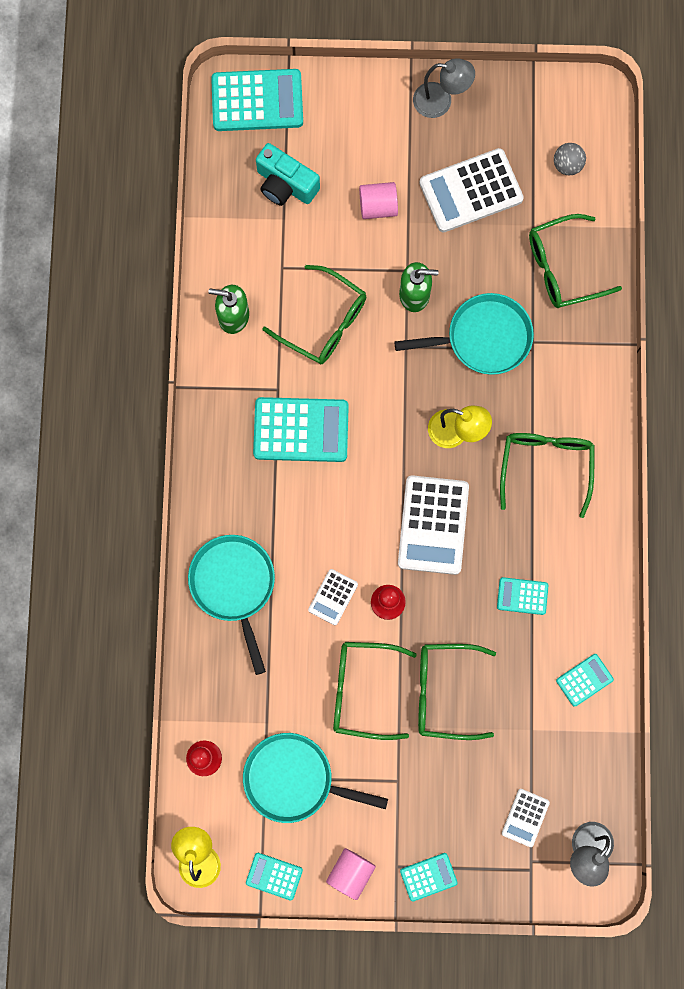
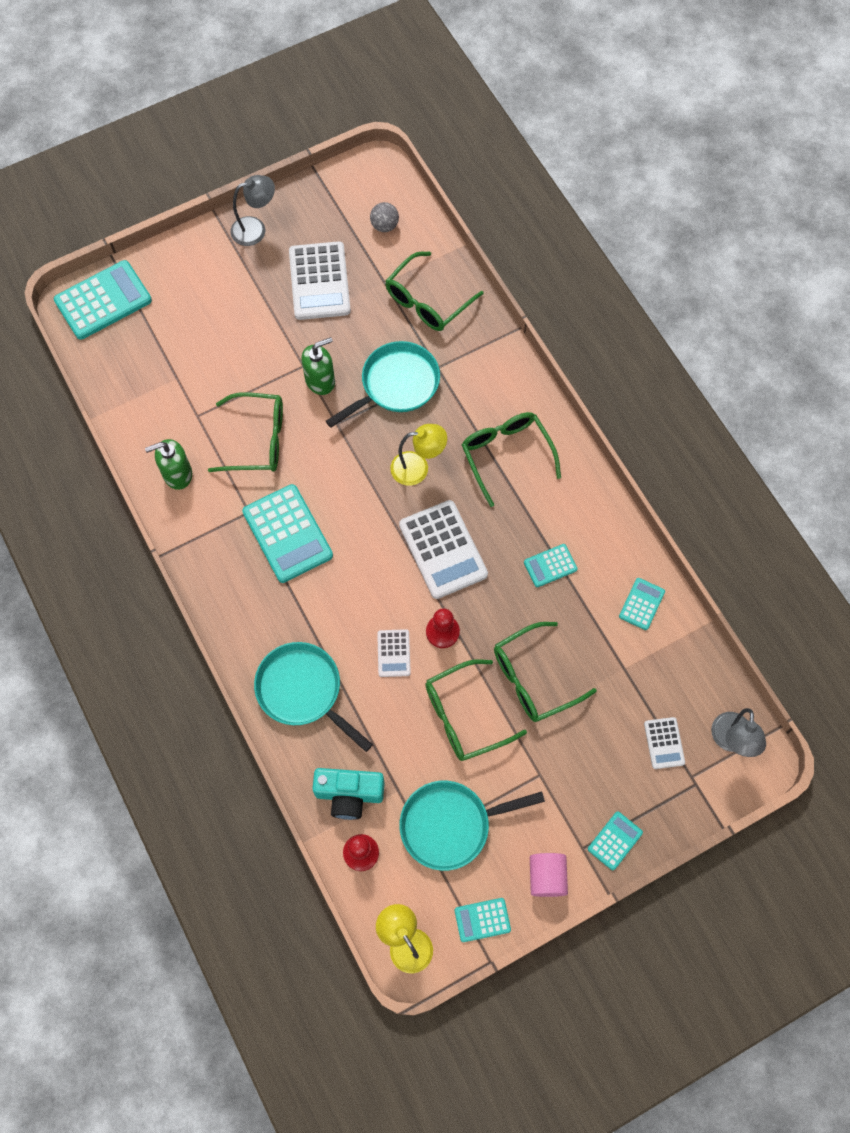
camera: 30 degrees left, 10 degrees down
turquoise calculator [253,397,349,462] -> turquoise calculator turned 90 degrees clockwise [242,484,333,583]
turquoise camera [256,143,320,206] -> turquoise camera moved to [312,768,385,820]
pink cylinder [359,182,398,219] -> none
white calculator [420,148,524,233] -> white calculator turned 45 degrees counterclockwise [289,241,351,320]

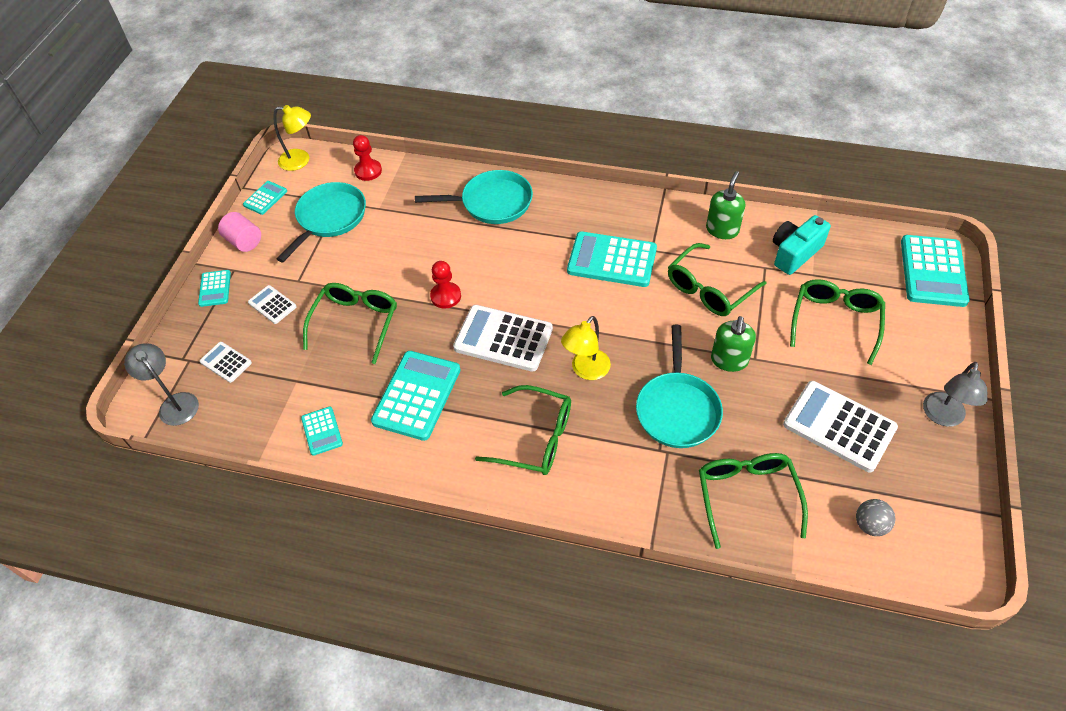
camera: 135 degrees right, 15 degrees down
turquoise camera [312,768,385,820] -> turquoise camera moved to [773,215,831,275]
white calculator [377,629,411,677] -> white calculator moved to [248,285,297,324]
green glasses [425,659,527,761] -> green glasses moved to [790,279,885,365]
turquoise calculator [524,544,578,587] -> turquoise calculator [371,351,460,441], size x1.95

